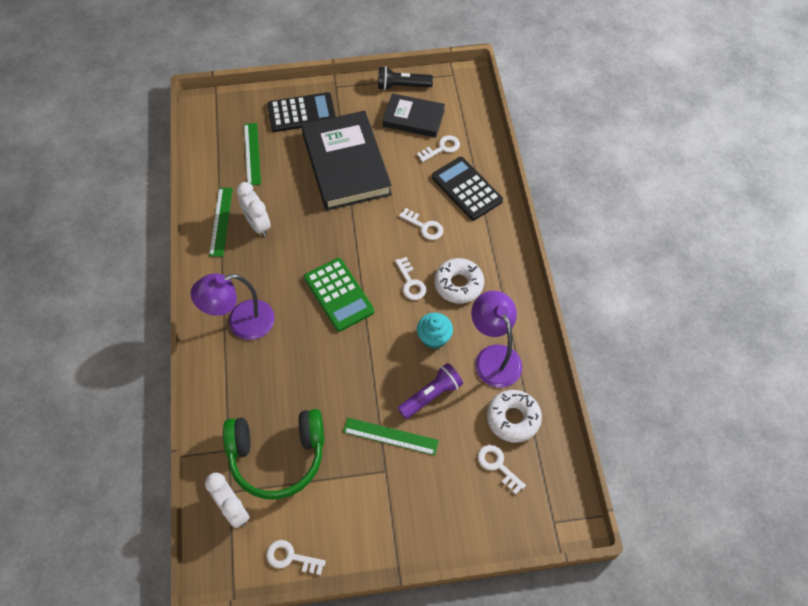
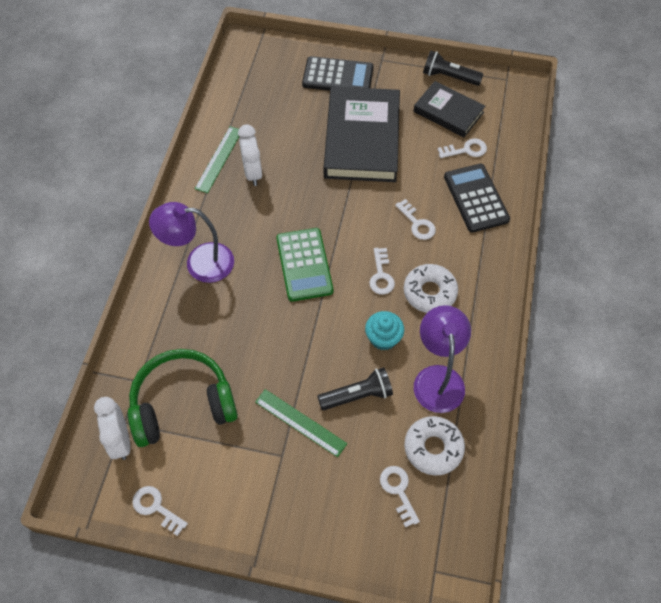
camera: 20 degrees right, 0 degrees up
green headphones [223,409,324,499] -> green headphones turned 150 degrees clockwise [128,349,238,447]
green ruler [244,123,261,185] -> none
purple flashlight [398,363,463,419] -> black flashlight [317,367,393,410]

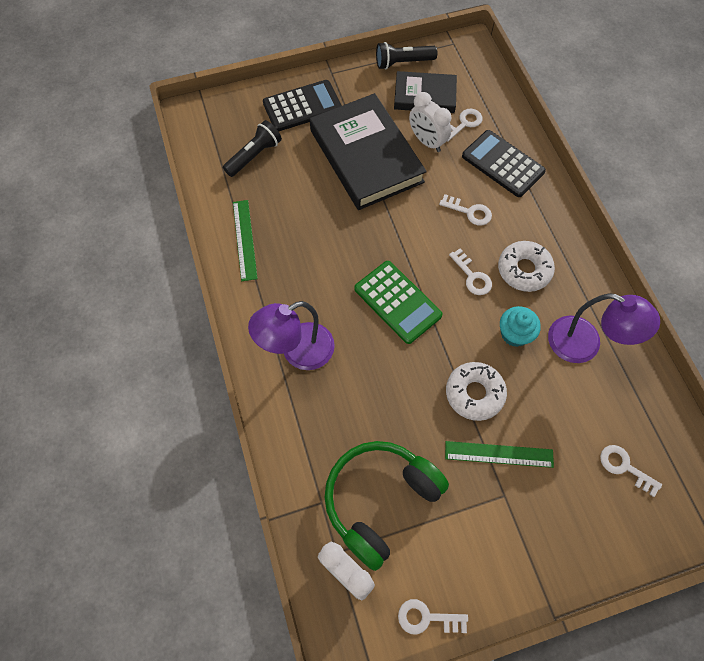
camera: 30 degrees left, 5 degrees up
white clock [238,124,262,186] -> white clock moved to [409,92,451,152]
black flashlight [317,367,393,410] -> black flashlight moved to [223,120,282,177]
white donut [404,416,465,476] -> white donut moved to [446,362,507,421]
purple lamp [414,305,471,413] -> purple lamp turned 150 degrees clockwise [548,293,660,363]

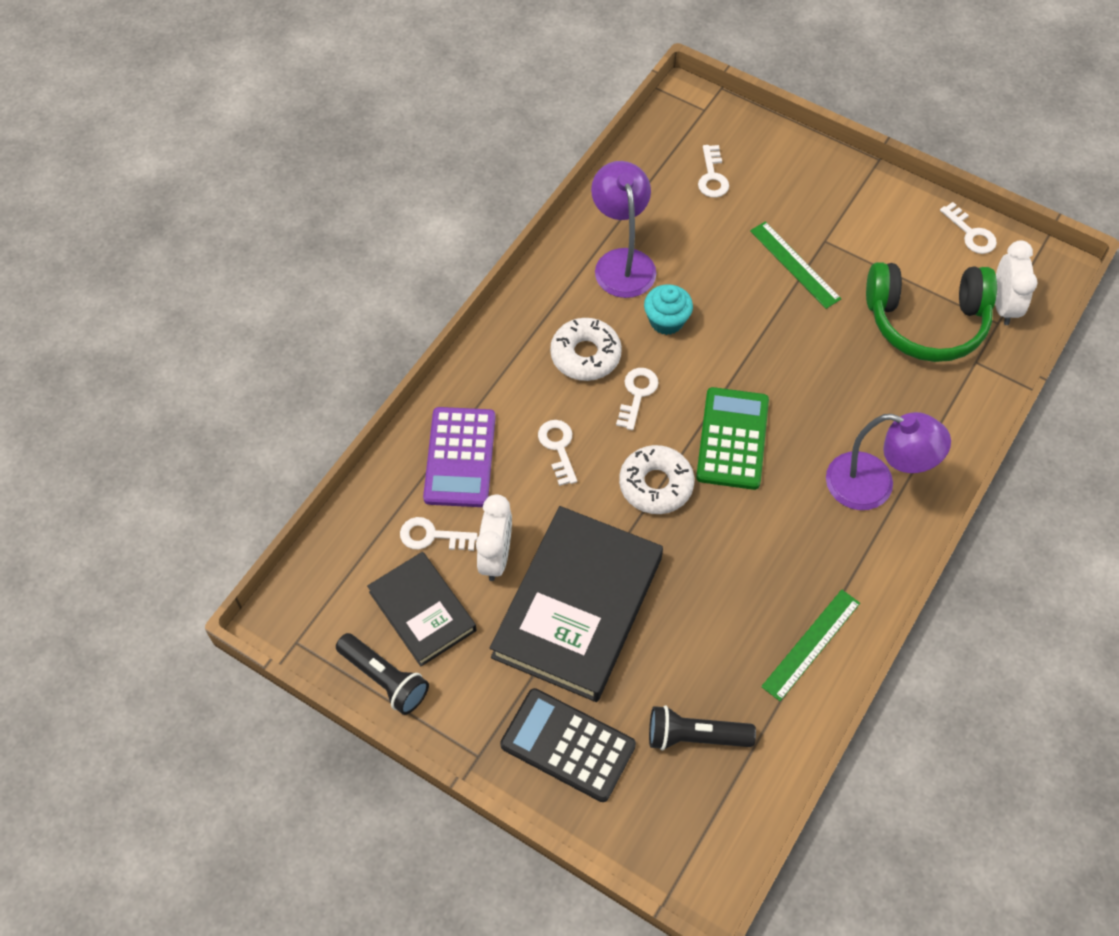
camera: 130 degrees left, 5 degrees down
white donut [446,362,507,421] -> white donut moved to [619,445,694,514]
black calculator [462,130,546,197] -> purple calculator [423,407,495,507]

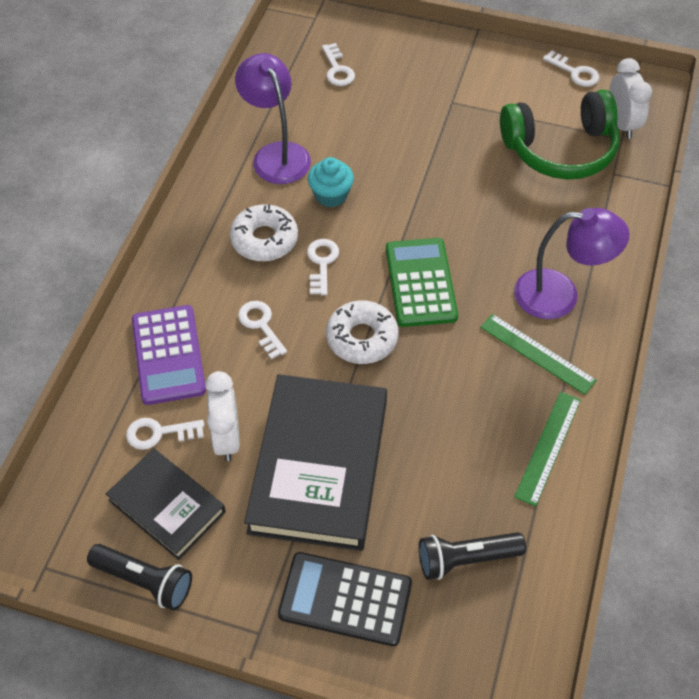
camera: 15 degrees left, 5 degrees down
green ruler [750,222,841,309] -> green ruler moved to [480,314,597,395]

